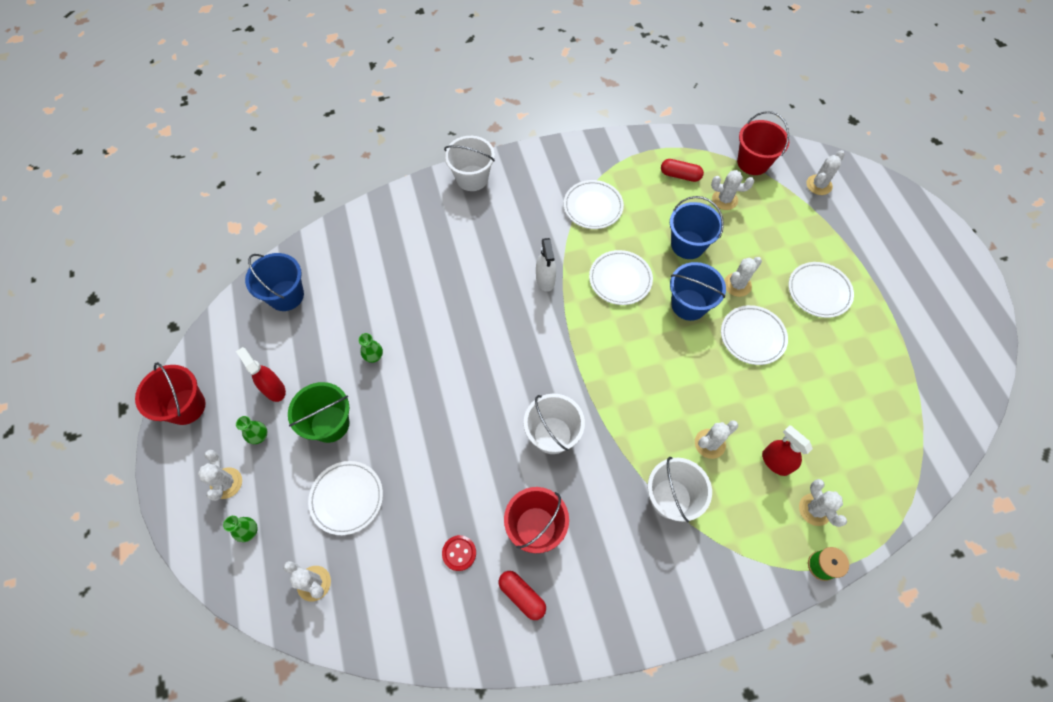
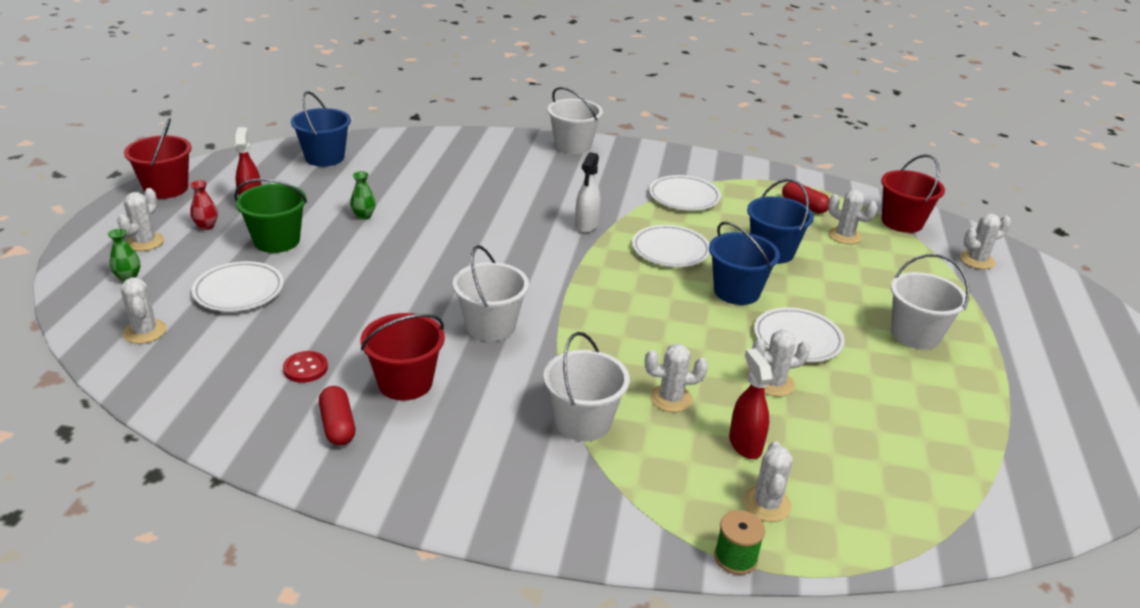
camera: 25 degrees right, 30 degrees down
green vase [236,416,267,444] -> red vase [190,180,218,230]
white cactus [724,257,762,297] -> white cactus moved to [752,330,811,397]
white plate [788,262,854,318] -> white bucket [891,254,969,350]

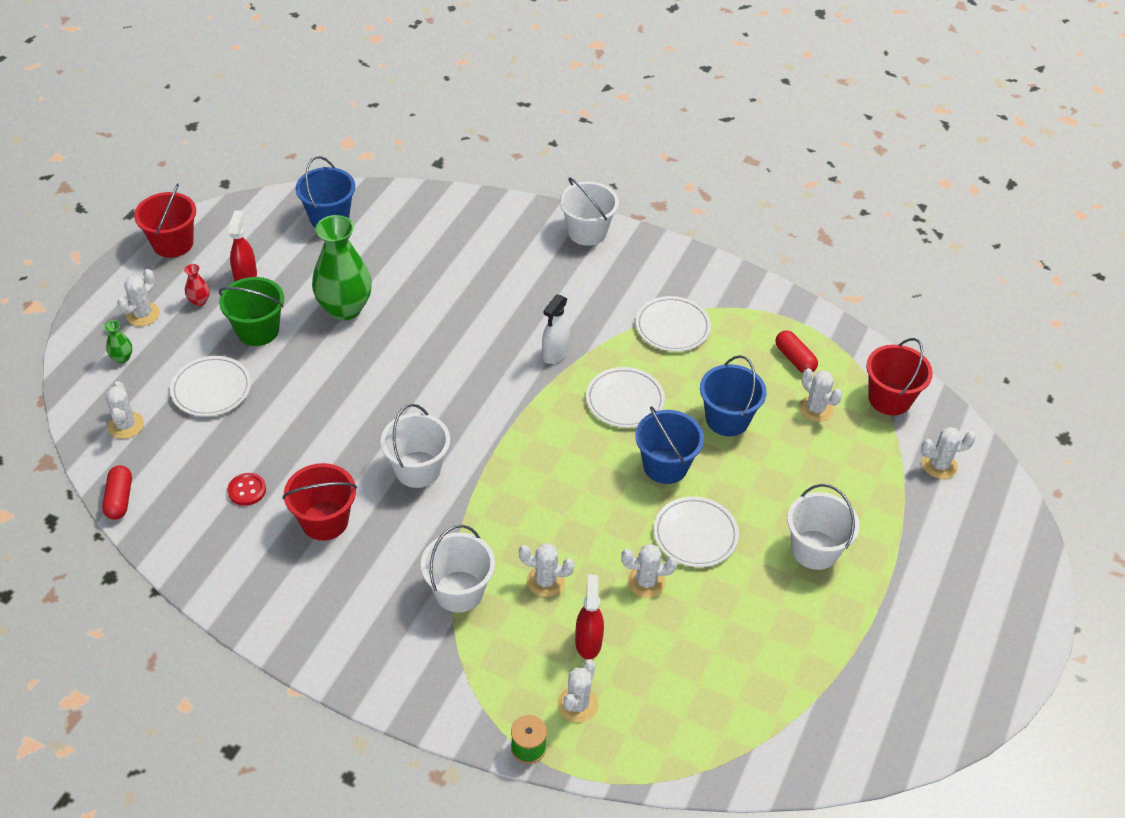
camera: 15 degrees right, 15 degrees up
red capsule [319,386,355,446] -> red capsule moved to [102,465,132,520]
green vase [350,171,376,220] -> green vase [312,215,372,320], size x2.41

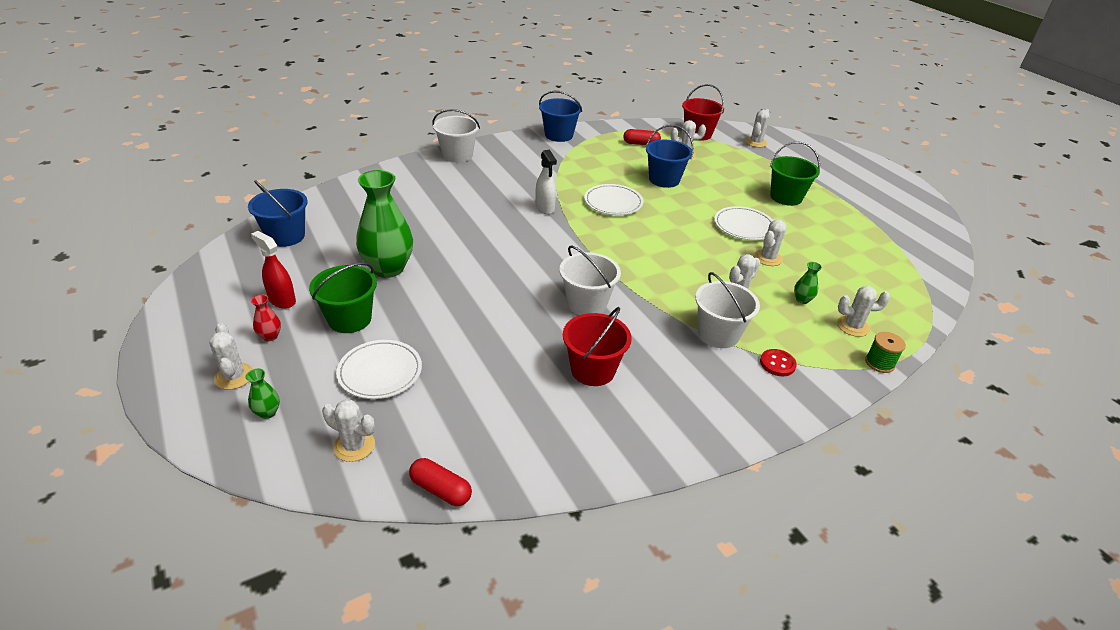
camera: 55 degrees left, 10 degrees down
red bucket [134,183,196,258] -> none
red button [228,473,266,506] -> red button moved to [760,349,797,376]
white cactus [558,659,598,723] -> white cactus turned 60 degrees counterclockwise [837,286,891,337]
red spray bottle [575,574,604,659] -> green vase [794,262,822,304]
blue bucket [635,406,704,484] -> blue bucket moved to [539,91,582,142]
white plate [636,296,711,352] -> none
white bucket [787,484,860,570] -> green bucket [770,142,820,206]

